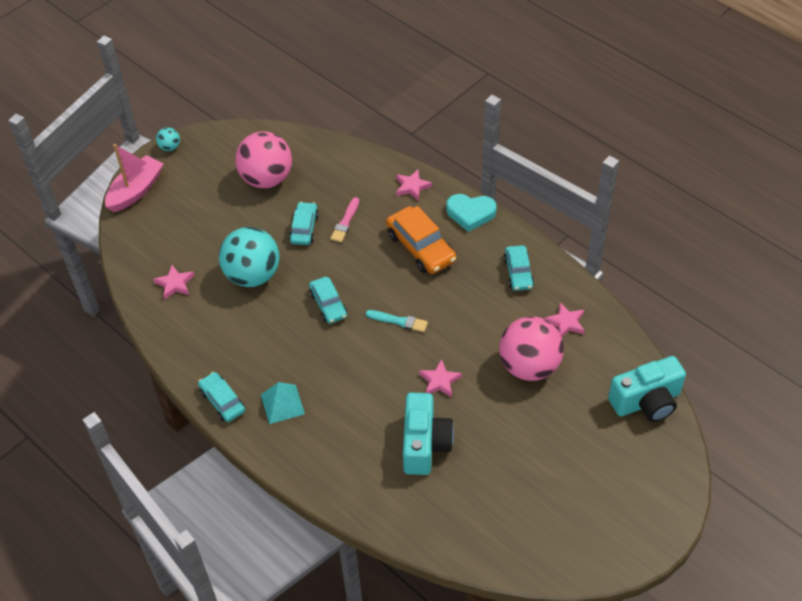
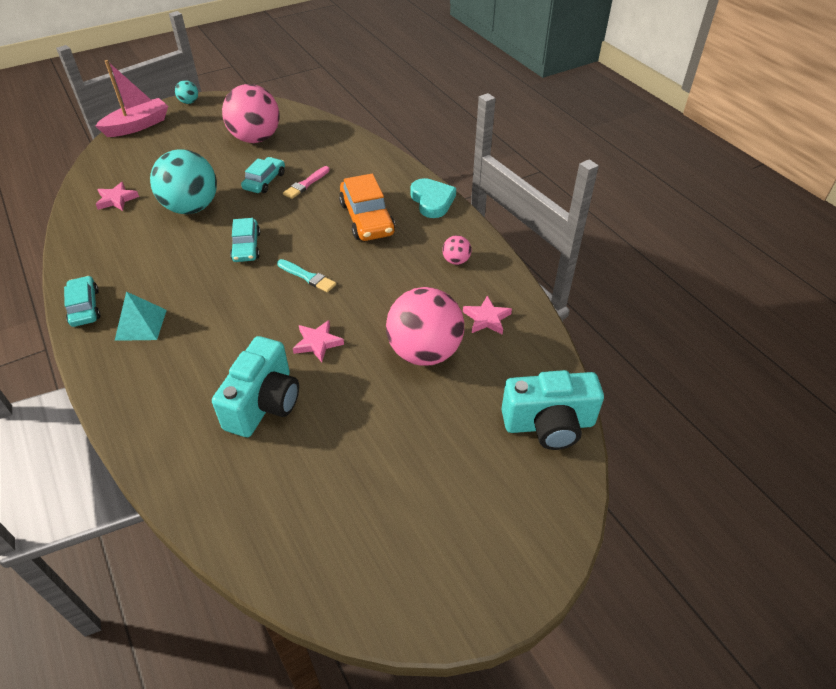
camera: 15 degrees right, 5 degrees down
pink star [396,170,432,201] -> none
turquoise heart [446,194,497,232] -> turquoise heart turned 135 degrees counterclockwise [410,178,456,218]
turquoise car [504,245,534,291] -> pink ball [442,235,472,265]

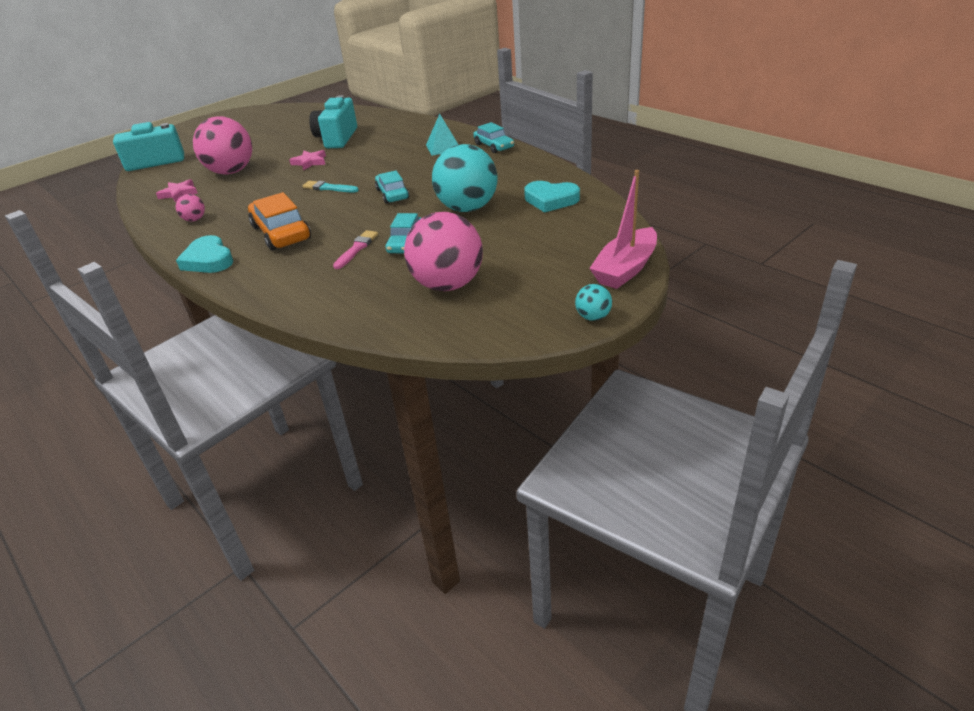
camera: 170 degrees right, 10 degrees down
pink star [96,182,139,211] -> turquoise heart [524,181,580,212]

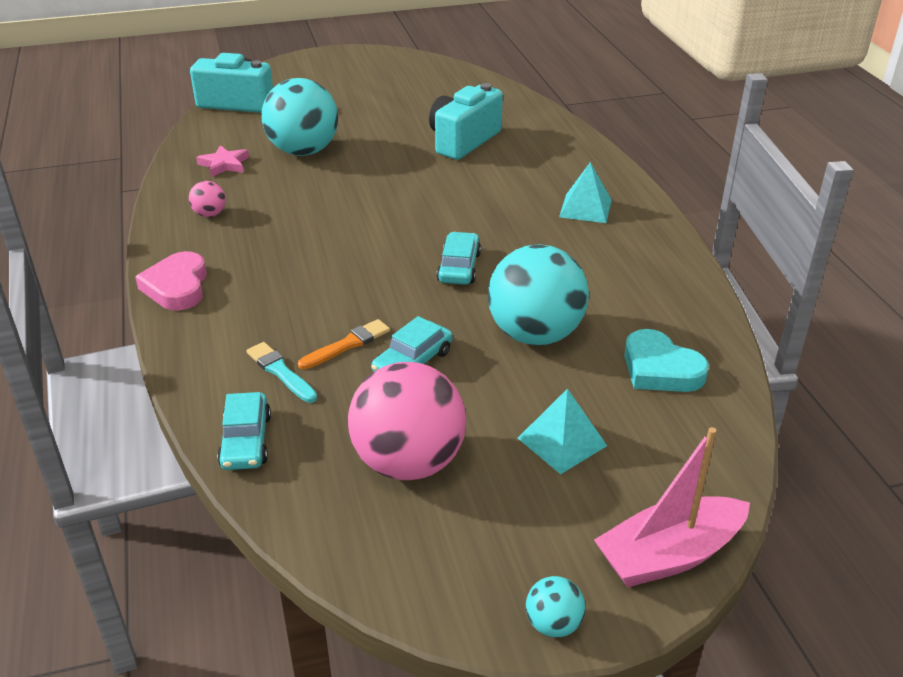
camera: 25 degrees right, 0 degrees up
turquoise heart [176,235,233,273] -> pink heart [135,251,207,310]
pink ball [193,116,252,174] -> turquoise ball [262,78,338,156]
orange car [248,192,311,250] -> none
pink star [289,150,326,170] -> none
turquoise brush [303,181,359,193] -> turquoise brush moved to [246,342,317,403]
pink brush [333,230,378,269] -> orange brush [298,319,390,369]
turquoise car [473,122,514,153] -> turquoise car moved to [217,392,271,470]
none -> turquoise pyramid [518,389,607,474]

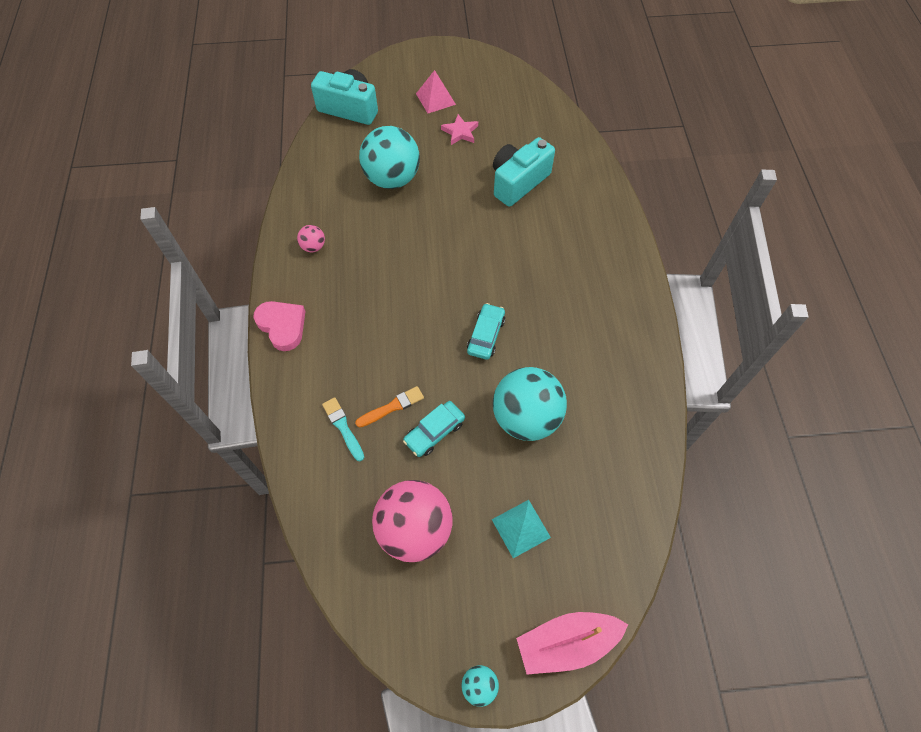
camera: 10 degrees right, 25 degrees up
pink heart [135,251,207,310] -> pink heart turned 135 degrees clockwise [253,301,306,351]
pink star [196,145,249,177] -> pink star moved to [441,114,478,145]
turquoise car [217,392,271,470] -> none
turquoise pyramid [559,162,612,223] -> none
turquoise heart [624,329,709,392] -> none
none -> pink pyramid [416,70,456,113]

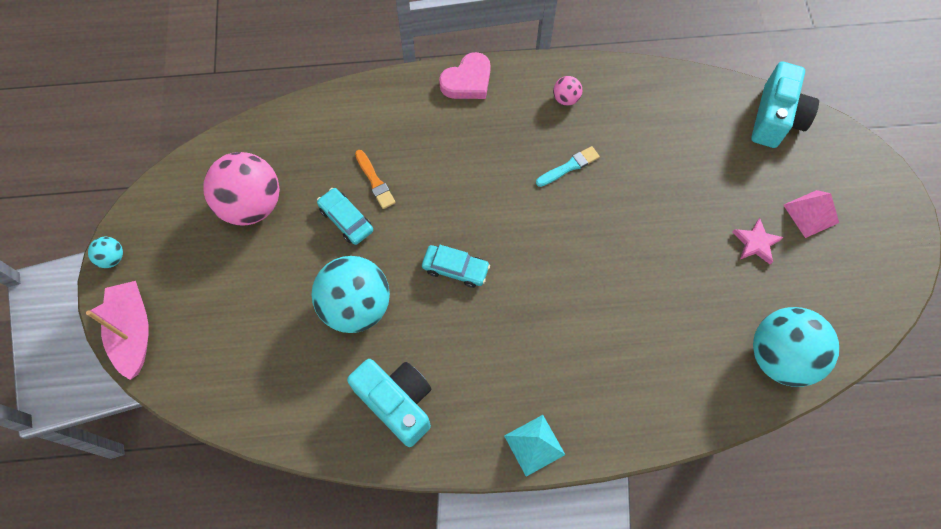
camera: 90 degrees right, 5 degrees up
turquoise brush [322,397,364,461] -> turquoise brush moved to [536,146,600,187]
turquoise ball [359,126,420,189] -> turquoise ball moved to [753,307,839,387]
turquoise pyramid [492,500,551,558] -> turquoise pyramid moved to [504,415,565,477]
turquoise camera [493,137,555,207] -> turquoise camera moved to [347,359,431,447]

